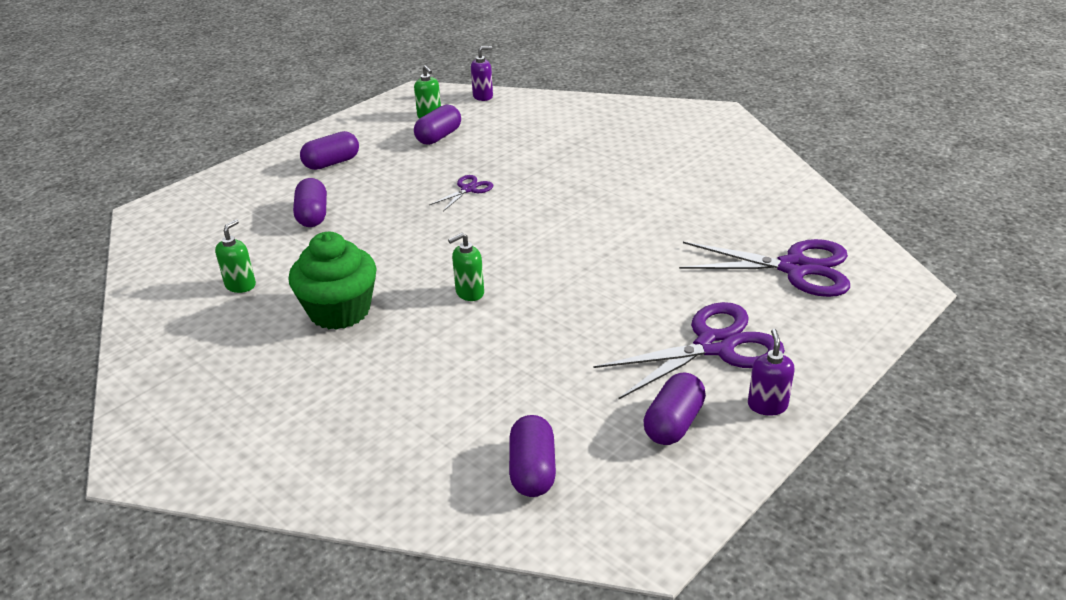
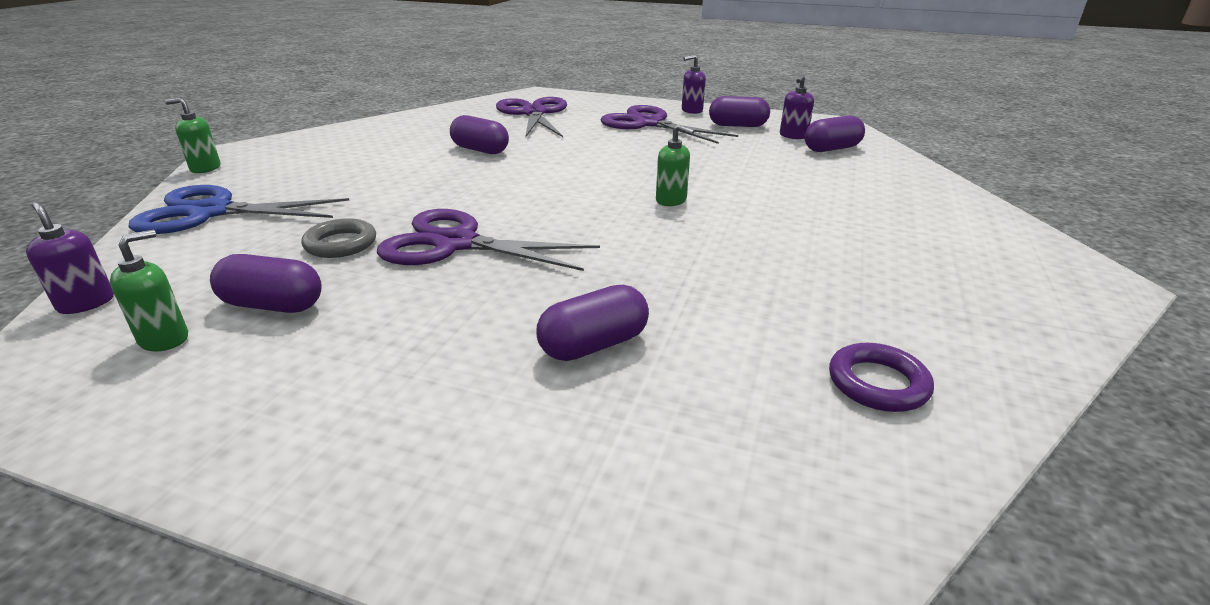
camera: 115 degrees left, 5 degrees down
green soap dispenser [215,219,256,293] -> green soap dispenser moved to [165,98,220,173]
green cupcake [289,232,376,330] -> none
purple capsule [300,131,359,170] -> purple capsule moved to [450,115,509,154]
purple scissors [429,175,493,211] -> purple scissors [377,209,600,271], size x2.09
none -> blue scissors [128,185,349,234]
none -> grey ring [301,218,376,258]
none -> purple soap dispenser [780,74,814,139]
none -> purple ring [829,343,934,412]

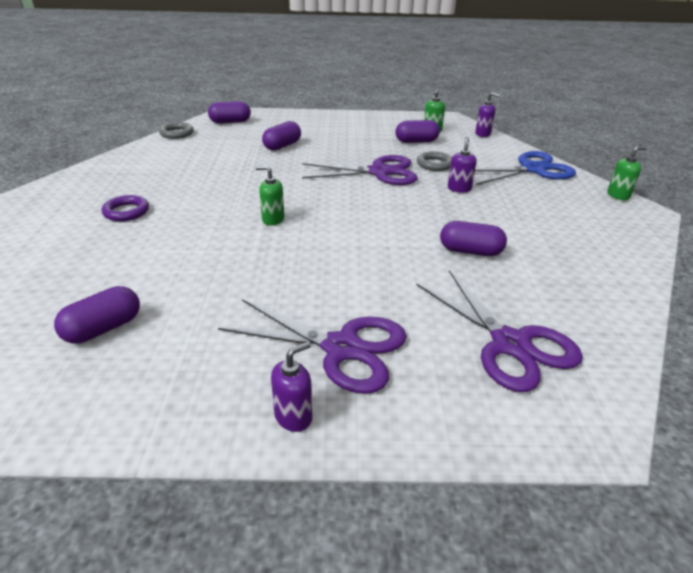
camera: 160 degrees right, 5 degrees up
purple capsule [709,96,770,127] -> purple capsule moved to [208,101,251,123]
purple soap dispenser [780,74,814,139] -> purple soap dispenser moved to [448,137,477,193]
purple ring [829,343,934,412] -> purple ring moved to [102,195,149,221]
none -> grey ring [159,122,194,139]

